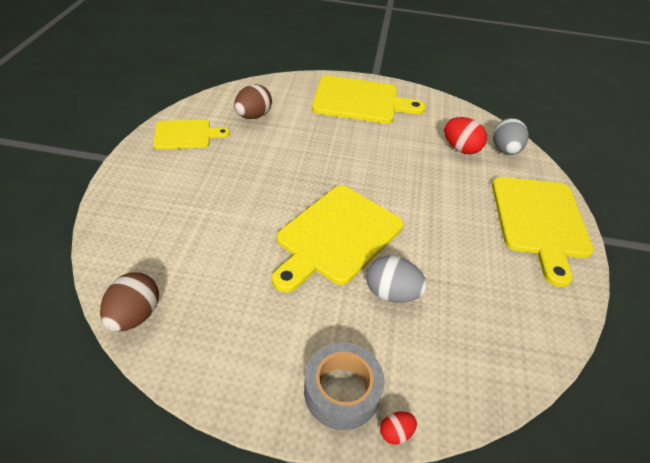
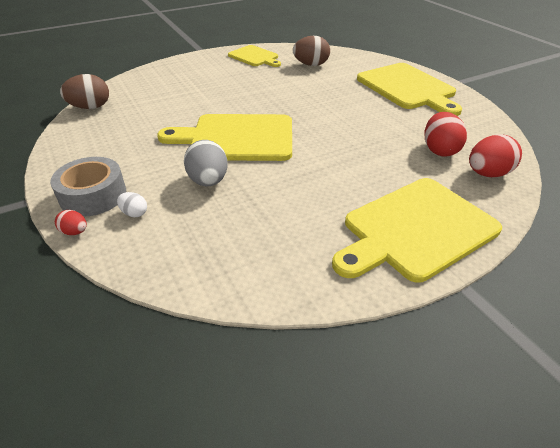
camera: 55 degrees right, 5 degrees down
grey egg [493,118,529,155] -> red egg [469,134,522,177]
none -> white egg [117,192,147,217]

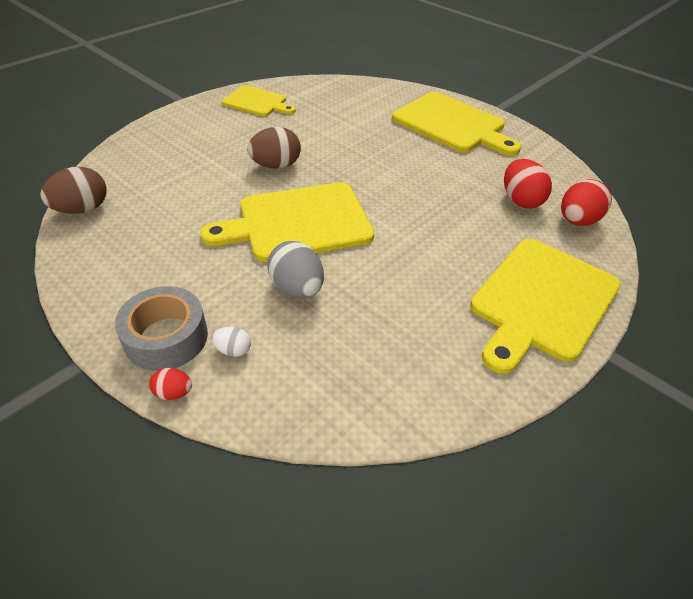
camera: 20 degrees left, 5 degrees up
brown egg [293,36,330,66] -> brown egg moved to [247,127,301,169]

